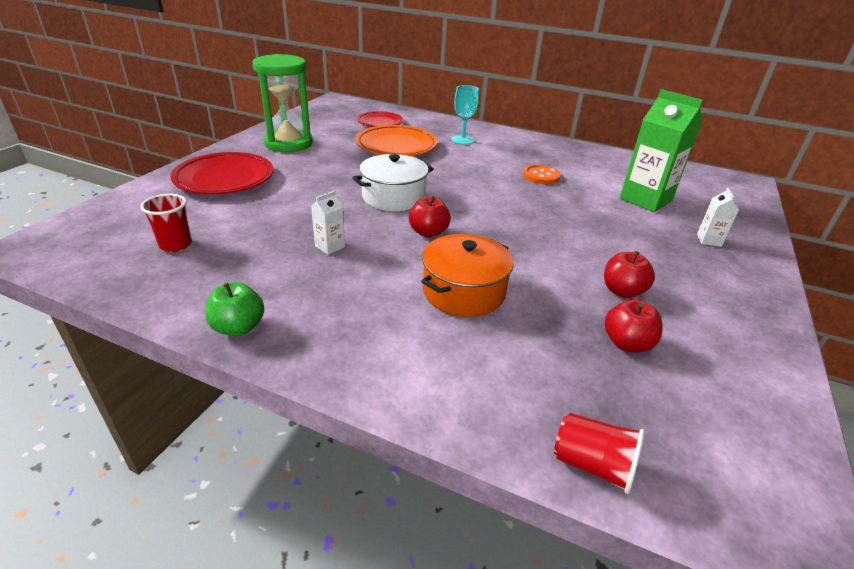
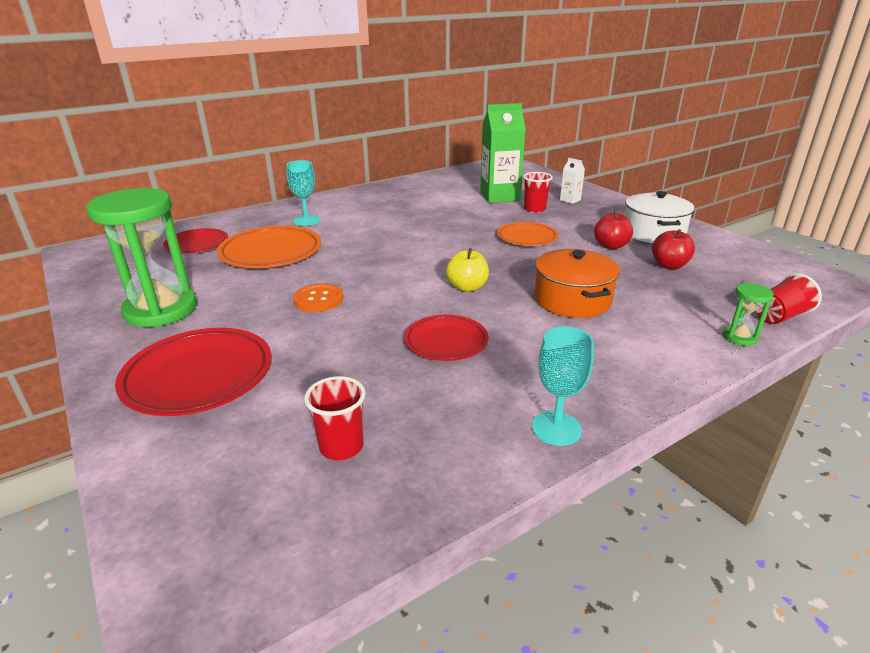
camera: 55 degrees left, 5 degrees down
green apple [205,282,264,336] -> turquoise goblet [532,326,594,446]
white carton [311,191,345,255] -> red plate [404,314,488,361]
white pot [353,154,434,211] -> white pot moved to [625,191,694,243]
red apple [409,196,451,237] -> yellow apple [446,248,489,292]
orange button [523,165,561,184] -> orange button moved to [293,283,343,312]
none -> orange plate [497,222,558,246]
none -> red cup [523,172,553,213]
none -> green hourglass [723,283,774,346]

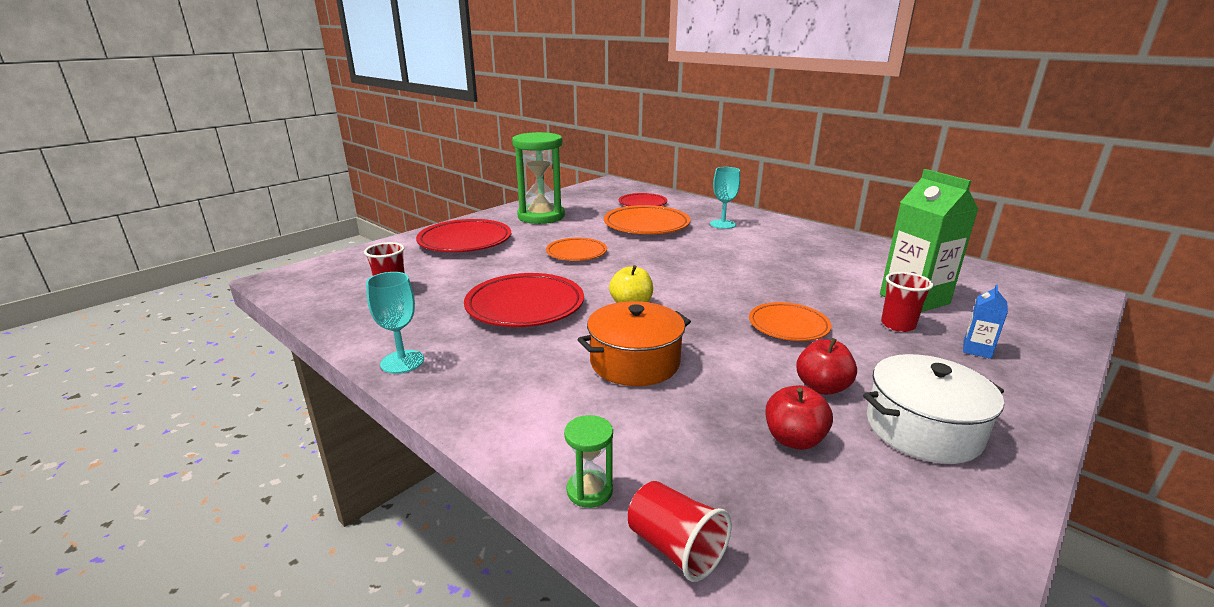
camera: 75 degrees right, 5 degrees down
orange button [293,283,343,312] -> orange plate [546,238,607,261]
red plate [404,314,488,361] -> red plate [464,273,584,327], size x1.59
white carton [560,158,585,204] -> blue carton [963,284,1008,359]

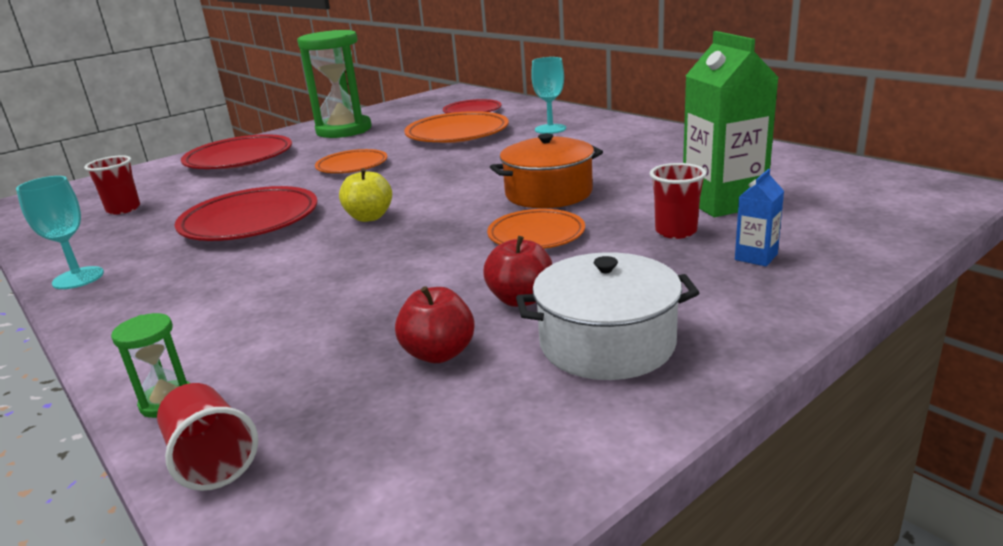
camera: 10 degrees right, 0 degrees up
orange pot [578,301,691,386] -> orange pot moved to [490,133,603,208]

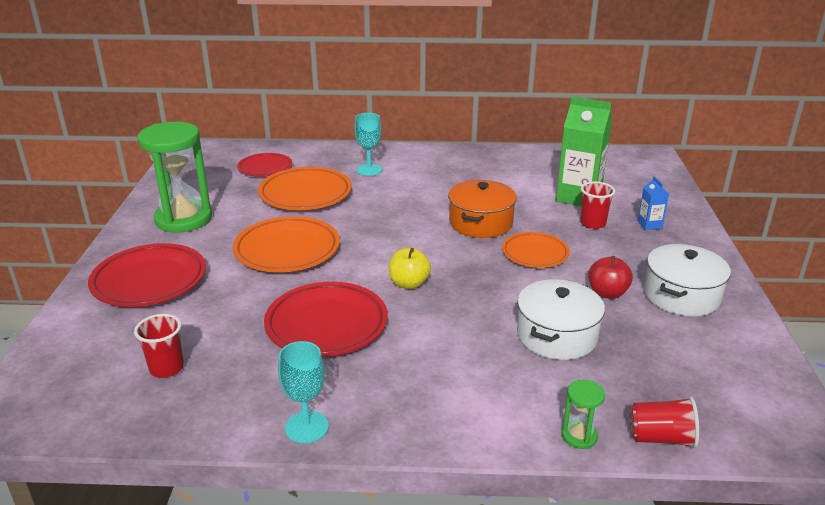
camera: 50 degrees left, 5 degrees up
orange plate [315,149,387,173] -> orange plate [233,216,340,272], size x1.59
red apple [395,286,475,363] -> none
none -> white pot [517,279,605,360]

